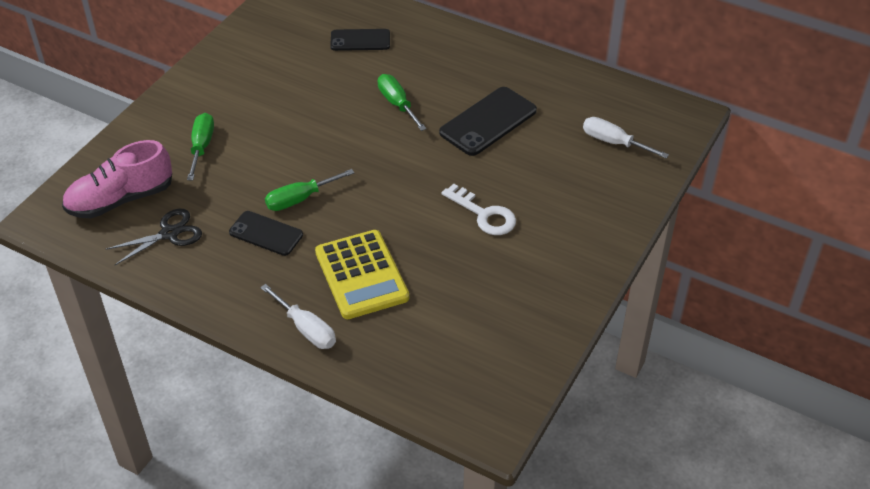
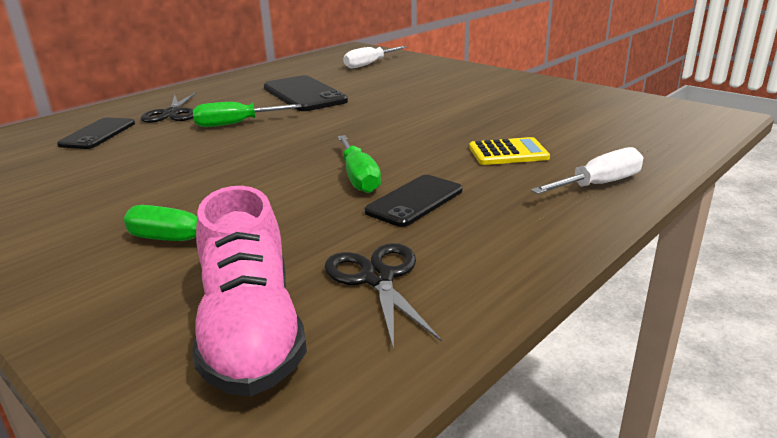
camera: 75 degrees left, 20 degrees down
yellow calculator [315,230,409,319] -> yellow calculator [469,137,550,165], size x0.58
white key [442,183,516,235] -> none
none -> black scissors [141,92,197,123]

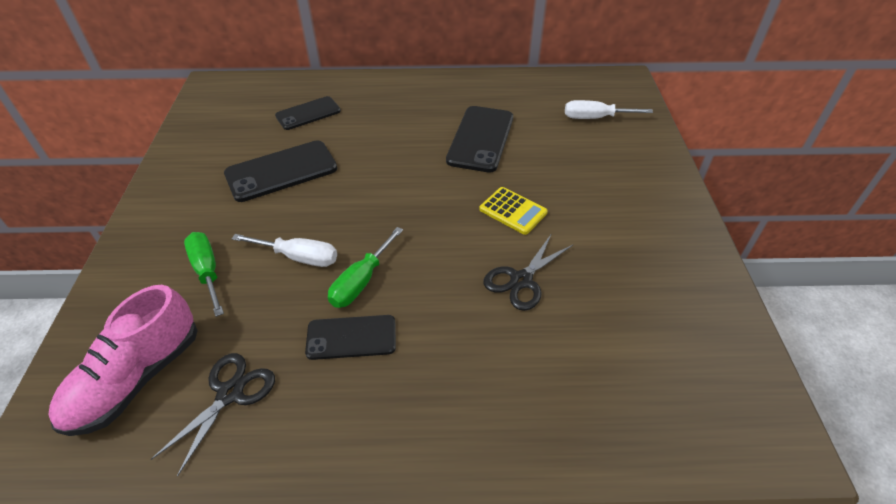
camera: 45 degrees right, 20 degrees up
black scissors [141,92,197,123] -> black scissors moved to [484,233,573,311]
green screwdriver [193,102,302,127] -> none
yellow calculator [469,137,550,165] -> yellow calculator moved to [479,187,548,235]
white screwdriver [531,147,643,194] -> white screwdriver moved to [232,234,337,267]
none -> black phone [224,140,337,202]

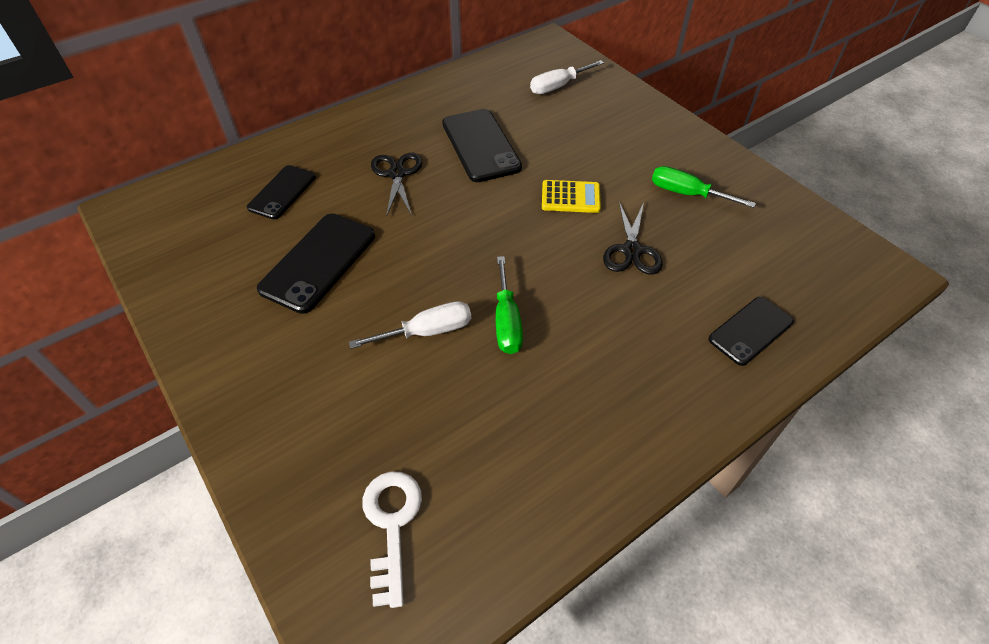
camera: 35 degrees left, 5 degrees up
pink shoe [48,285,198,436] -> white key [362,472,422,608]
black scissors [151,353,275,477] -> black scissors moved to [371,153,422,217]
green screwdriver [184,232,224,317] -> green screwdriver moved to [652,166,756,208]
black phone [305,315,396,360] -> black phone moved to [708,297,794,366]

